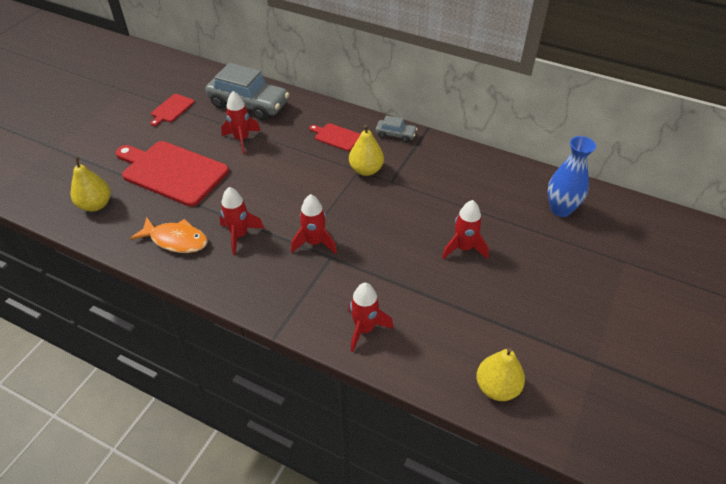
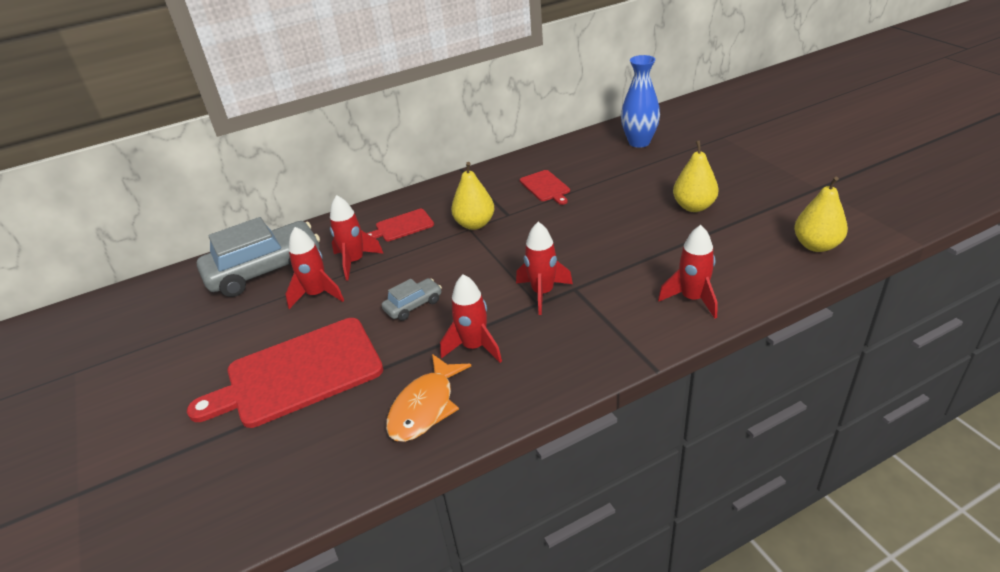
camera: 50 degrees left, 10 degrees down
yellow pear [71,157,111,212] -> yellow pear moved to [673,140,719,212]
orange fish [130,217,208,253] -> orange fish turned 150 degrees clockwise [386,354,471,442]
red cutting board [150,94,195,126] -> red cutting board moved to [520,170,570,205]
grey car [375,115,418,143] -> grey car moved to [382,278,442,321]
red rocket [442,200,489,259] -> red rocket moved to [330,195,384,281]

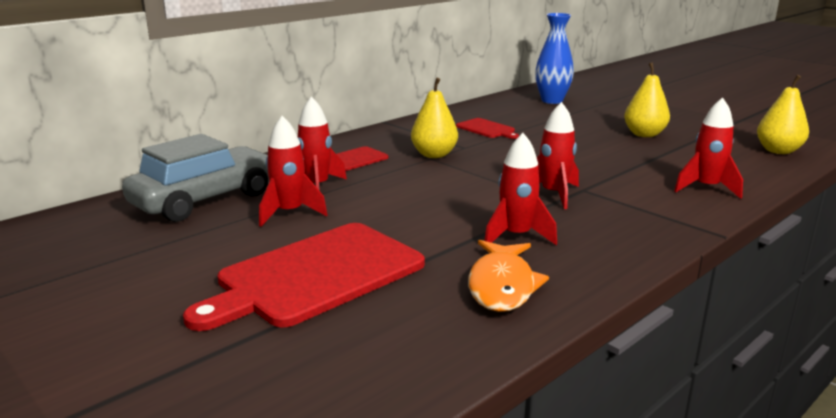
camera: 20 degrees left, 15 degrees down
grey car [382,278,442,321] -> none

